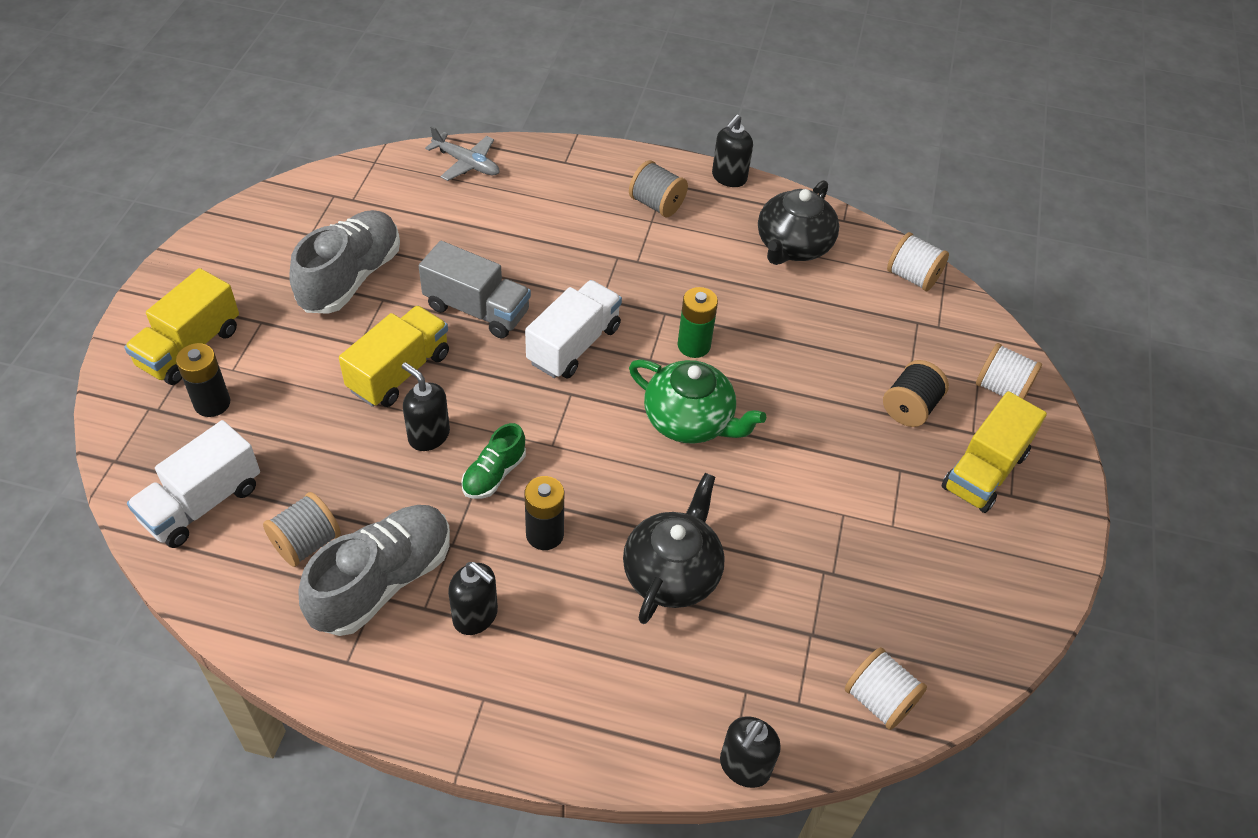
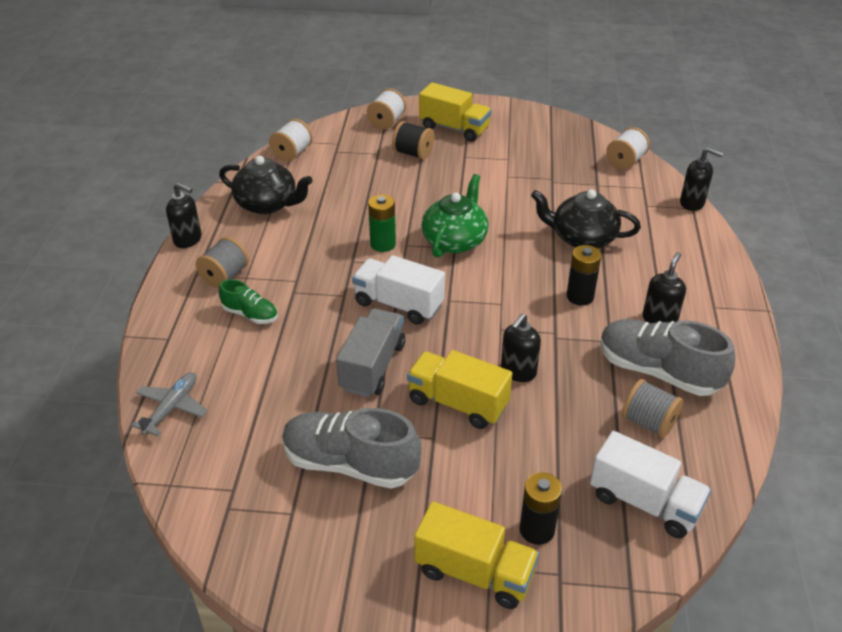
camera: 95 degrees left, 10 degrees down
green shoe [461,423,526,499] -> green shoe moved to [219,279,278,324]

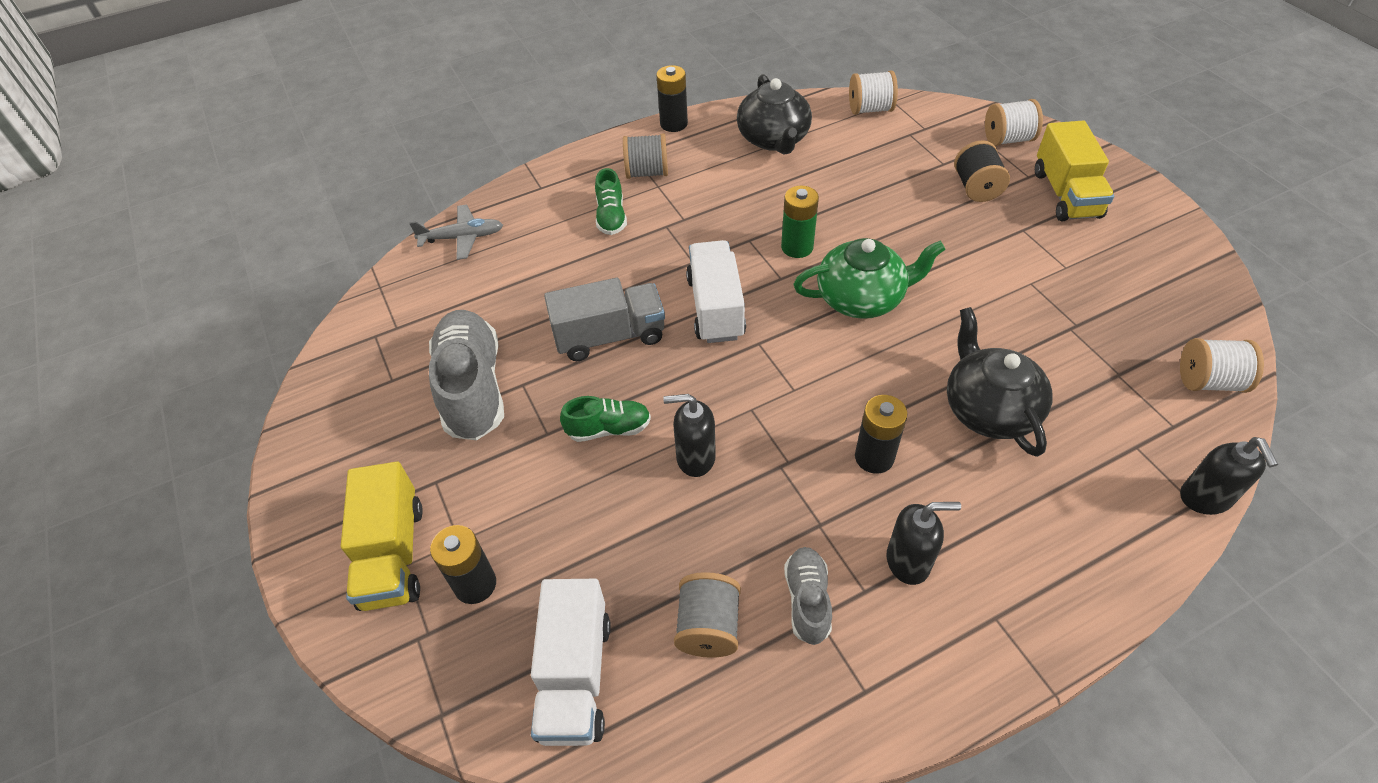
camera: 60 degrees right, 10 degrees up
black soap dispenser [166,183,202,248] -> black battery [656,65,688,132]
yellow truck [407,350,512,429] -> green shoe [560,396,651,442]
grey shoe [600,319,735,396] -> grey shoe [784,547,832,645], size x0.53

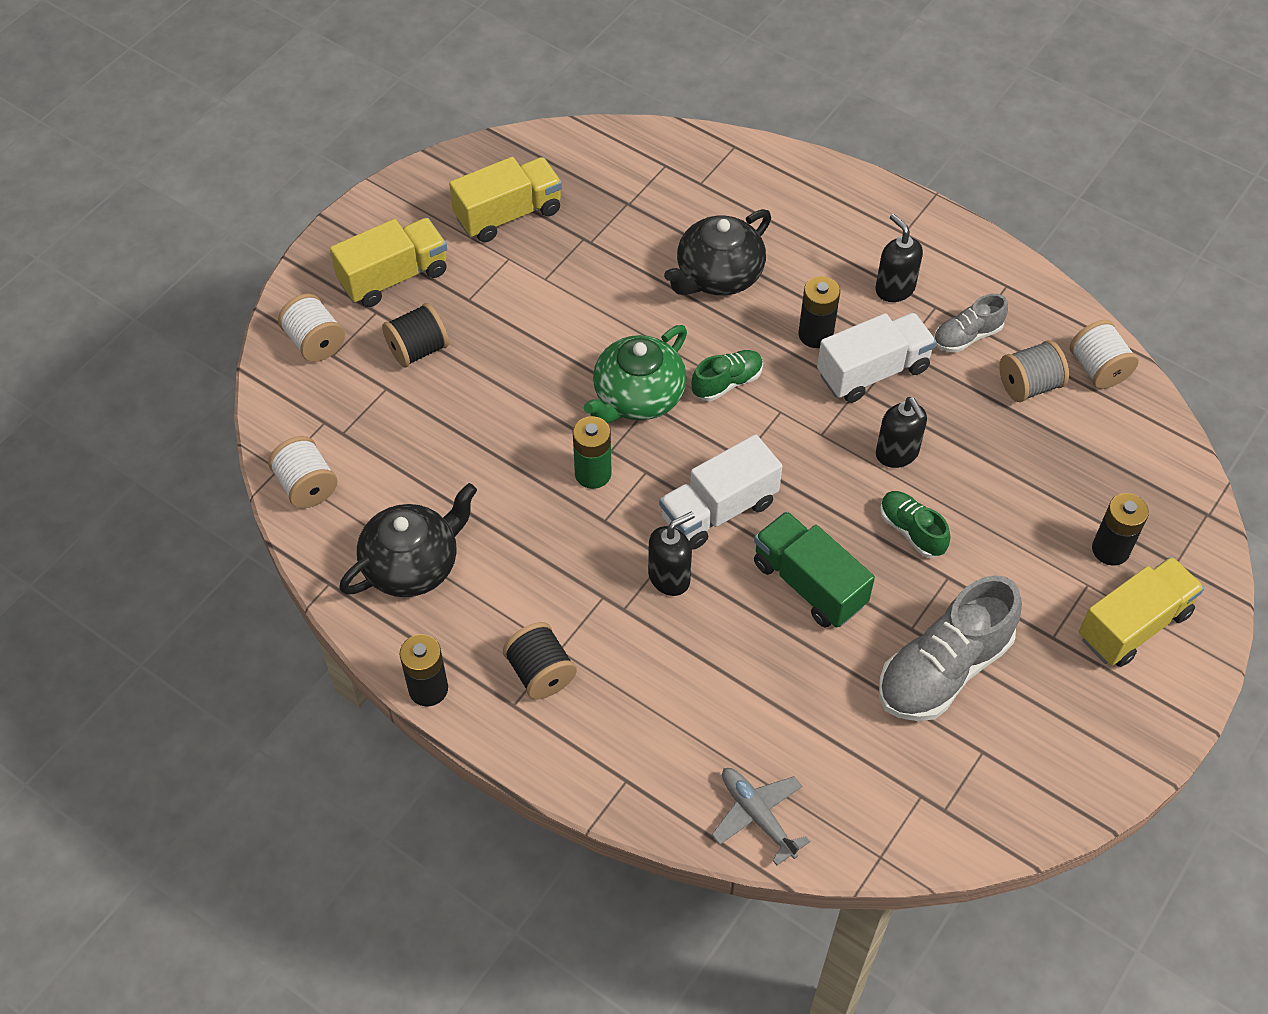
camera: 120 degrees left, 5 degrees up
white truck [531,579,611,746] -> white truck moved to [817,313,936,403]
grey truck [544,278,665,361] -> green truck [754,511,875,628]
green shoe [595,168,627,235] -> green shoe moved to [692,350,763,401]
grey spool [623,133,668,179] -> black spool [503,622,577,699]
green teapot [793,238,946,319] -> green teapot turned 105 degrees counterclockwise [584,325,687,424]
white spool [1180,338,1264,393] -> white spool moved to [1070,320,1139,389]
black soap dispenser [1180,437,1278,515] -> black soap dispenser moved to [648,512,695,596]
none -> yellow truck [449,157,562,242]

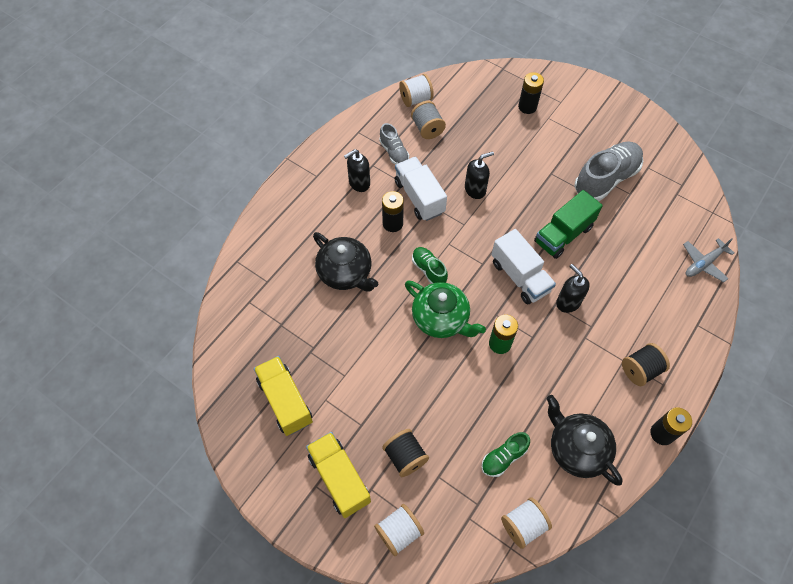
camera: 90 degrees left, 5 degrees up
grey shoe [879,575,1022,721] -> grey shoe turned 90 degrees counterclockwise [574,141,643,201]
green shoe [880,491,950,558] -> green shoe moved to [481,432,530,477]
yellow truck [1079,557,1204,667] -> none

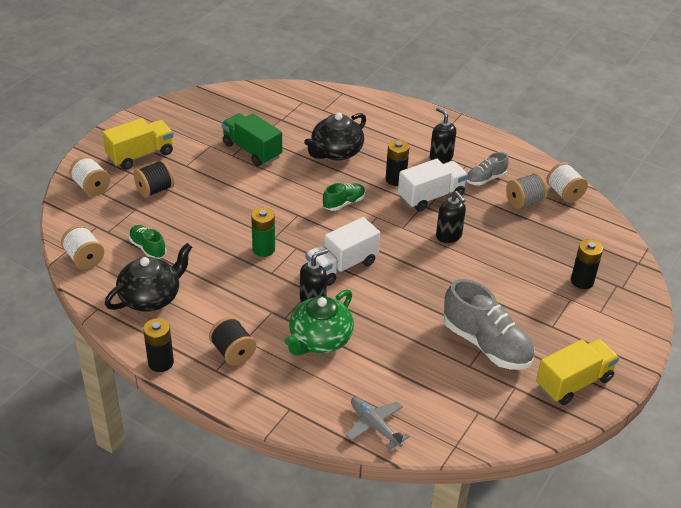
camera: 85 degrees right, 20 degrees down
yellow truck [254,356,313,436] -> yellow truck moved to [536,339,619,405]
green teapot [405,281,486,338] -> green teapot moved to [284,289,354,356]
green truck [534,190,603,259] -> green truck moved to [222,113,282,166]

